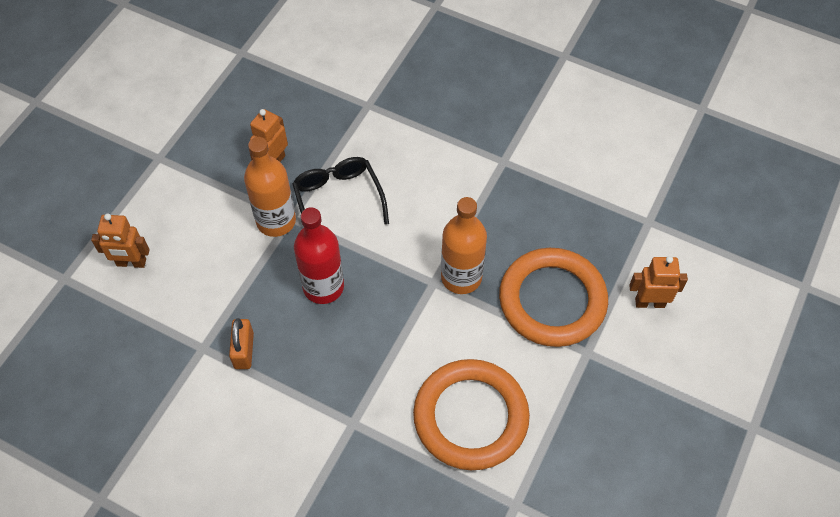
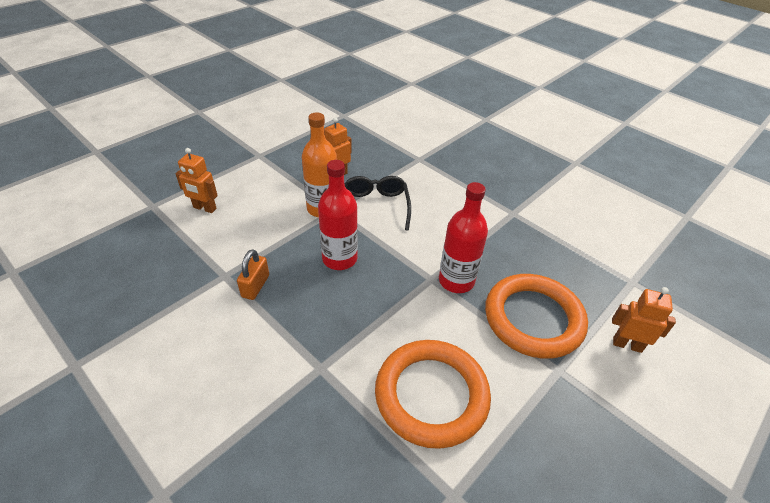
camera: 15 degrees right, 15 degrees down
orange bottle [441,197,487,294] -> red bottle [439,182,488,293]

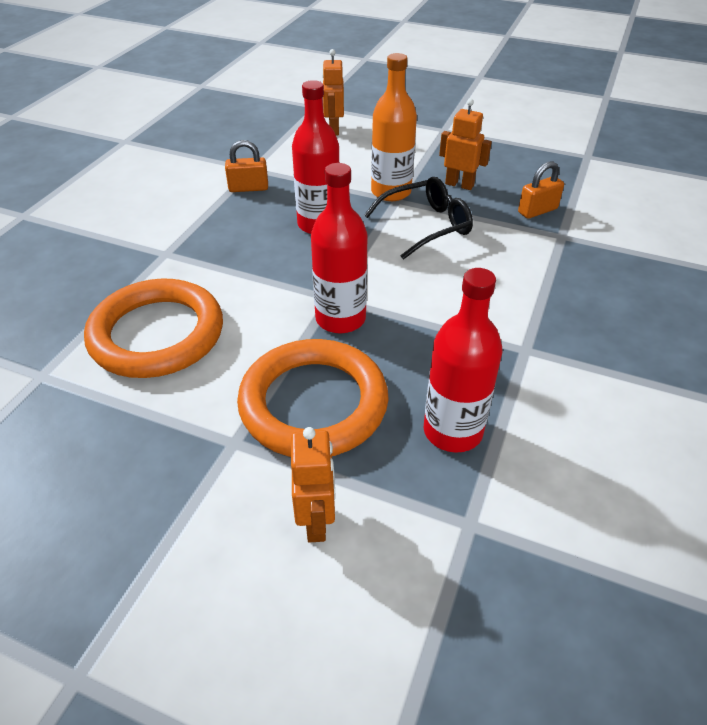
camera: 70 degrees right, 0 degrees up
none -> red bottle [424,268,502,453]
none -> orange padlock [518,161,564,219]

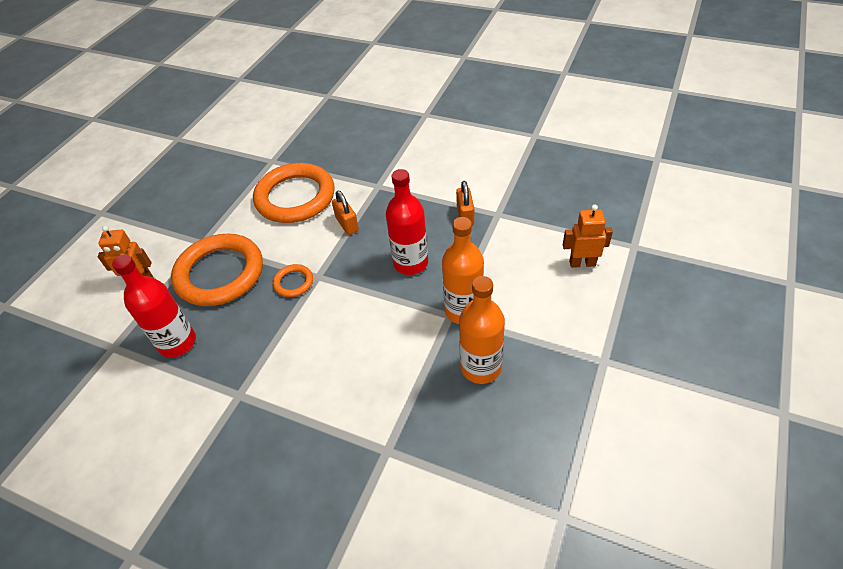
camera: 95 degrees right, 5 degrees up
red bottle [311,163,368,333] -> orange ring [273,264,313,297]
black glasses [364,177,473,260] -> none
orange robot [439,99,492,190] -> orange bottle [459,276,505,384]
orange padlock [518,161,564,219] -> orange padlock moved to [332,191,359,235]

